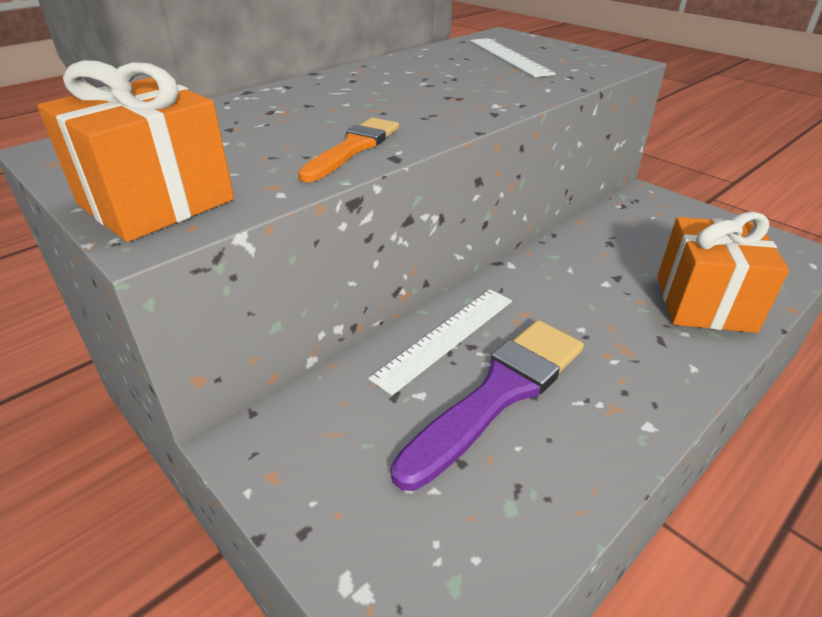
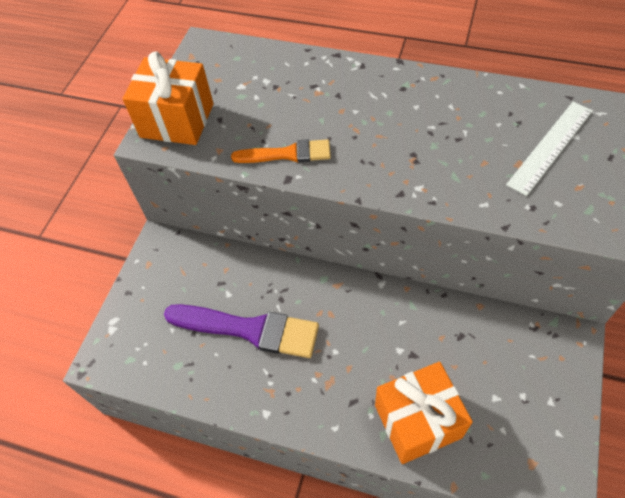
camera: 65 degrees right, 20 degrees up
white ruler [368,289,512,396] -> none

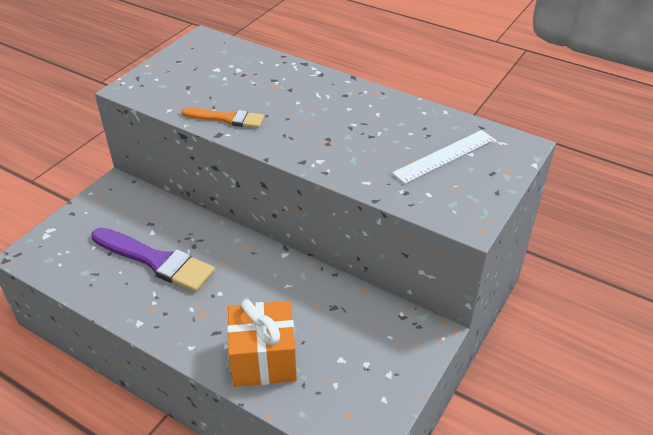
camera: 10 degrees right, 15 degrees down
orange gift [122,51,214,145] -> none

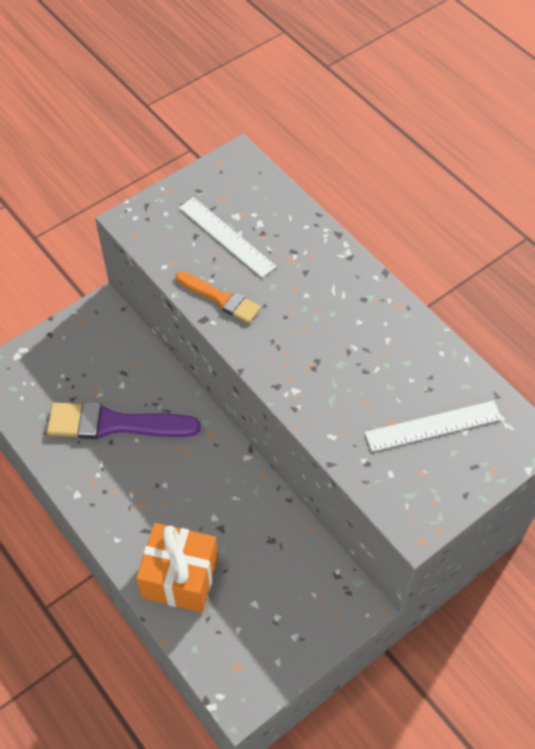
camera: 20 degrees right, 15 degrees up
purple brush [91,228,215,292] -> purple brush turned 135 degrees clockwise [47,402,201,439]
none -> white ruler [179,197,277,278]

